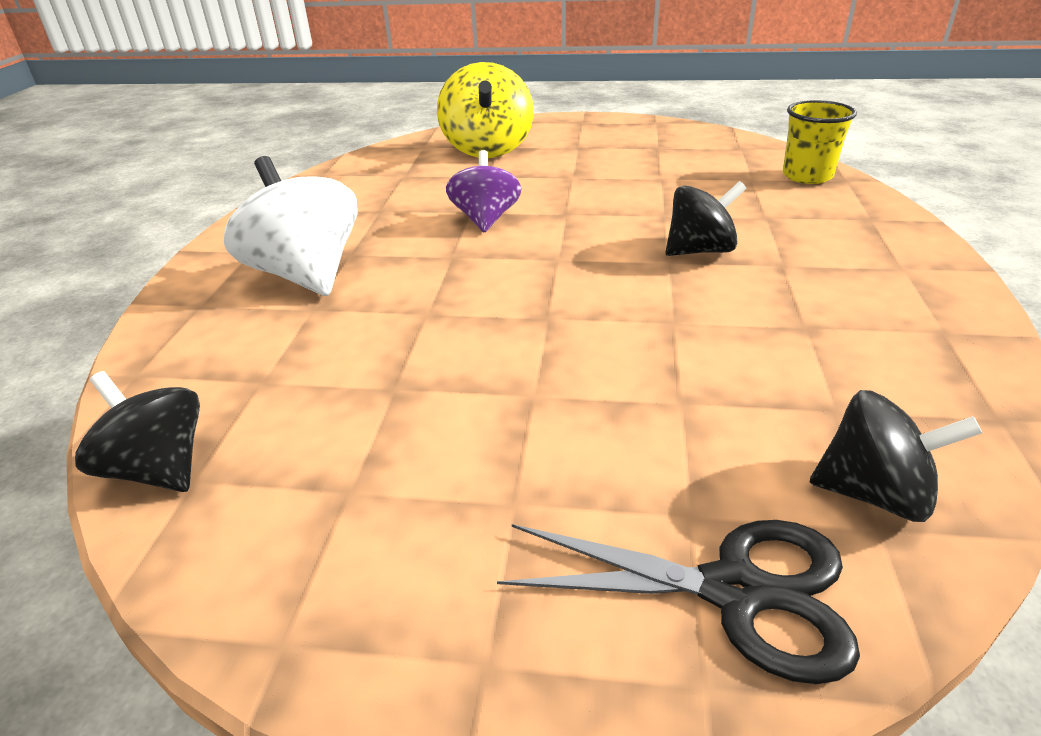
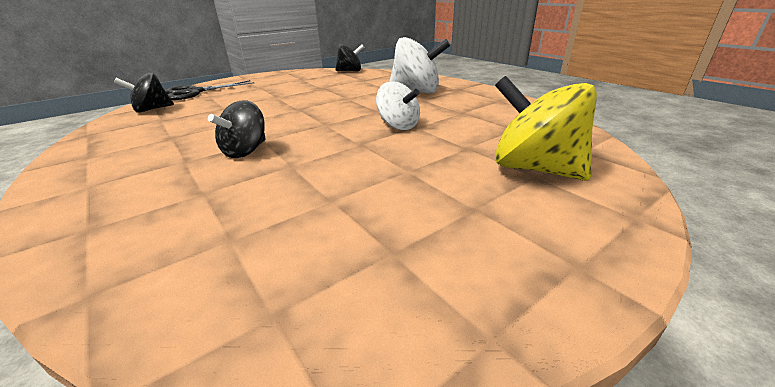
camera: 135 degrees right, 5 degrees down
purple spinning top [446,150,522,232] -> white spinning top [376,81,420,130]
yellow cup [783,100,857,184] -> none

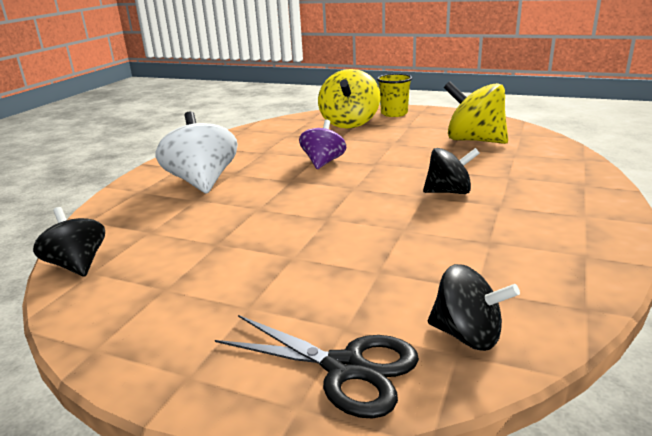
camera: 120 degrees left, 5 degrees down
white spinning top [376,81,420,130] -> purple spinning top [299,120,346,169]
none -> yellow cup [377,74,412,117]
none -> yellow spinning top [444,81,508,144]

